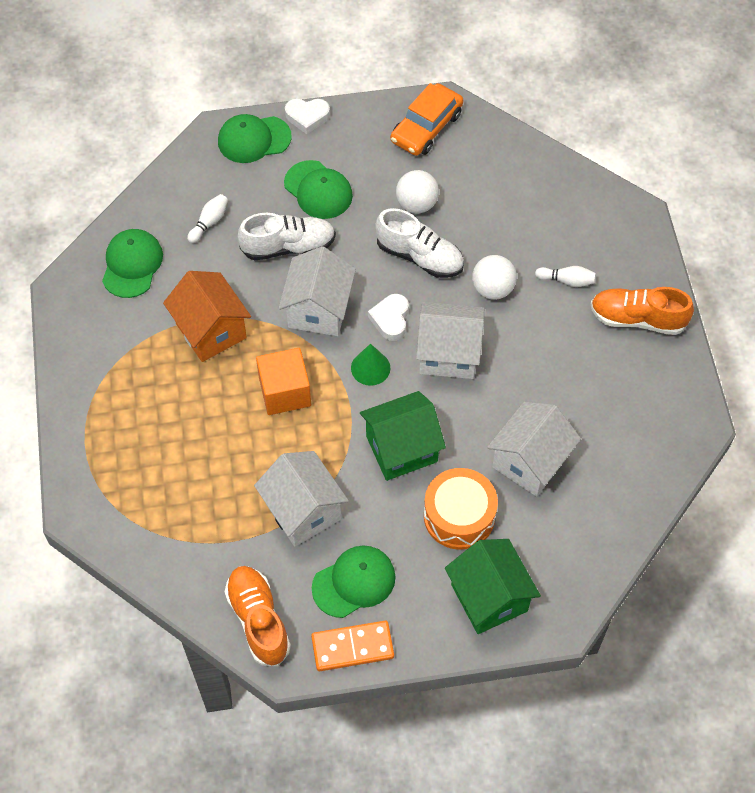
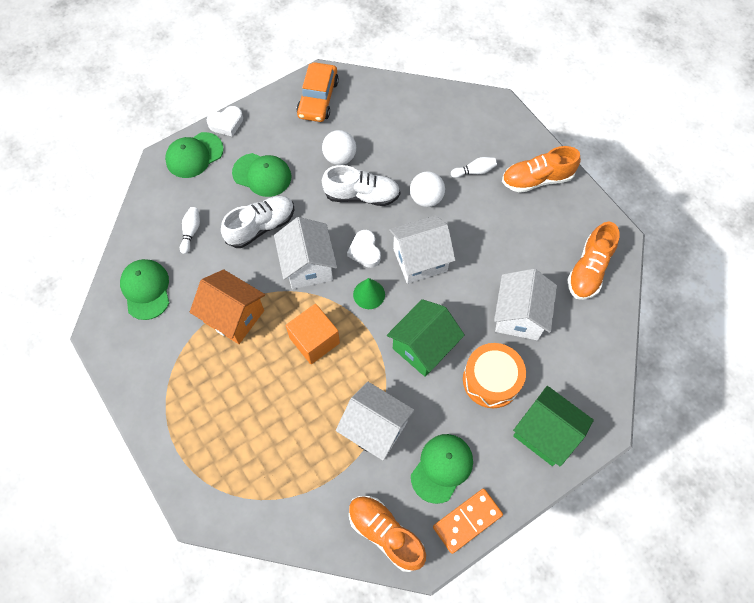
camera: 25 degrees left, 5 degrees up
none -> orange shoe [567,222,620,300]

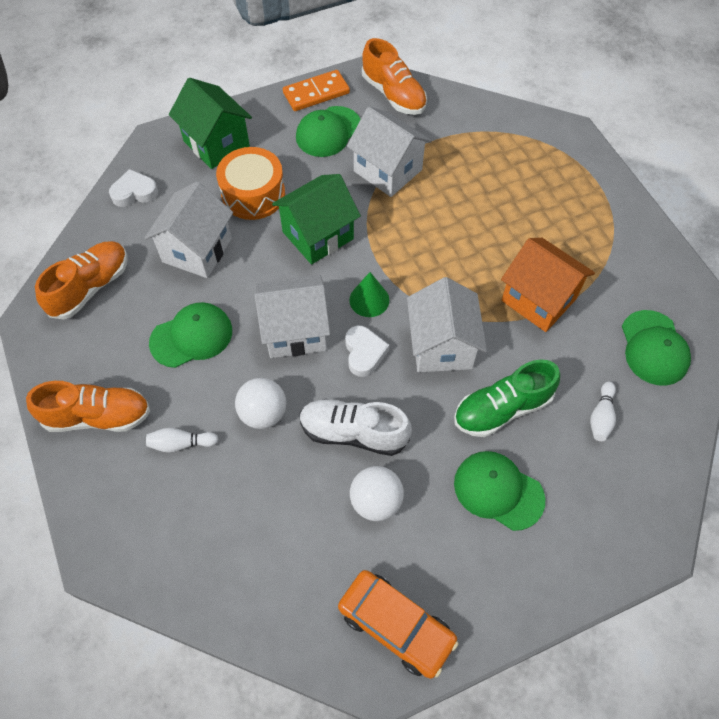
camera: 170 degrees left, 5 degrees down
green cap [165,132,224,178] -> green cap moved to [149,302,232,368]
white heart [207,106,243,137] -> white heart moved to [109,169,158,207]
white shoe [221,196,295,248] -> green shoe [454,359,560,437]
orange cube [286,304,340,364] -> none
orange car [296,62,339,122] -> orange car turned 105 degrees clockwise [338,570,459,679]

